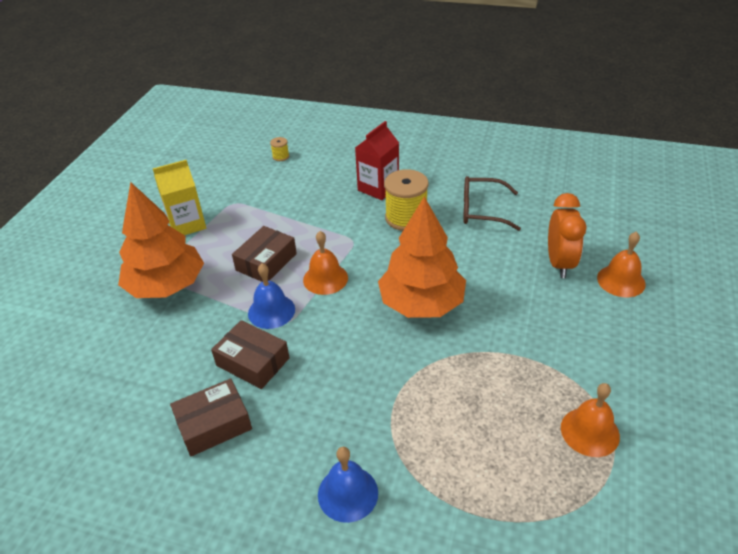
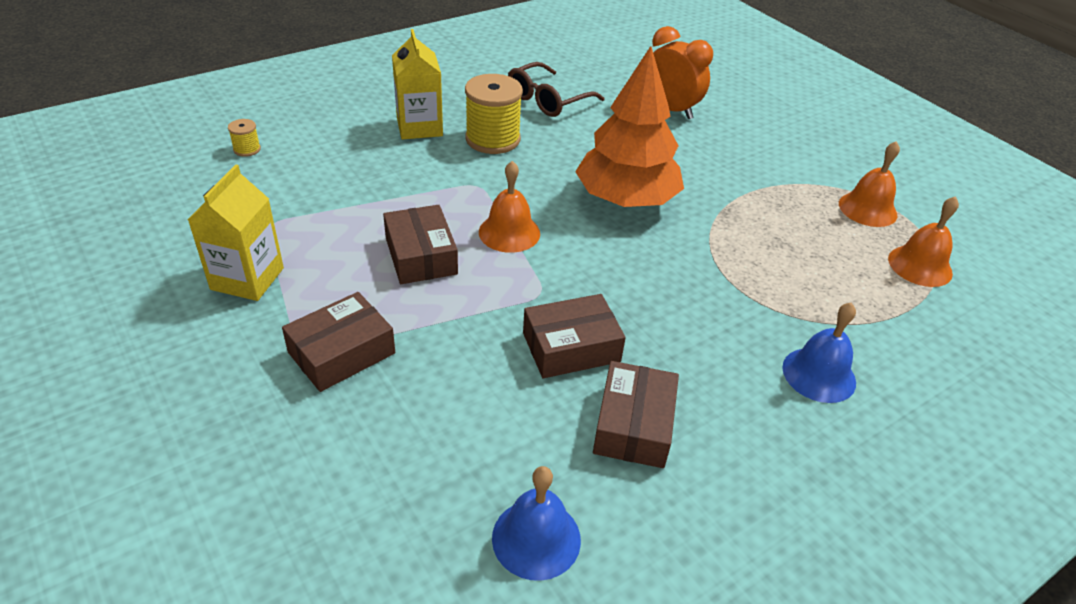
camera: 55 degrees left, 0 degrees up
orange tree [118,182,204,298] -> brown box [282,292,395,392]
blue bell [248,263,295,329] -> blue bell moved to [492,466,581,581]
red carton [355,121,399,200] -> yellow carton [392,29,443,140]
orange bell [597,232,646,297] -> orange bell moved to [888,196,959,287]

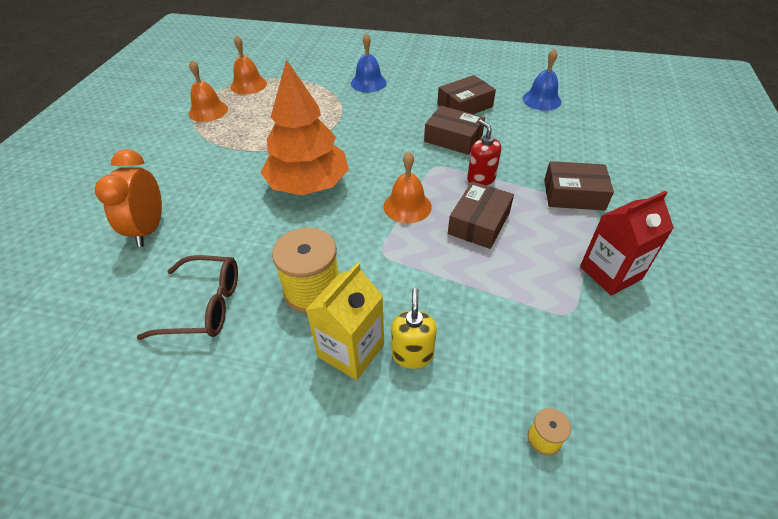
camera: 130 degrees left, 5 degrees up
yellow carton [188,164,284,301] -> red carton [580,191,674,296]
none -> yellow soap dispenser [391,288,437,369]
none -> red soap dispenser [467,120,501,185]

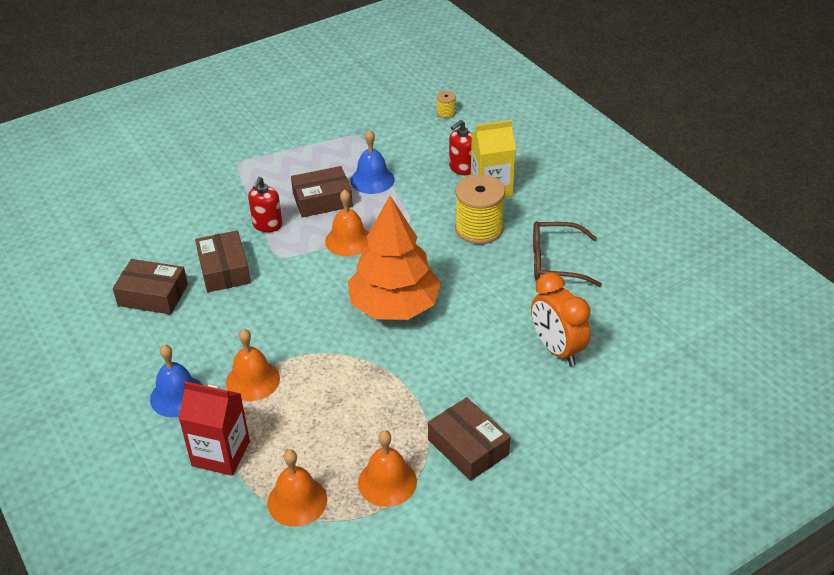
camera: 135 degrees left, 5 degrees down
orange clock [95,149,162,247] -> orange clock turned 105 degrees clockwise [531,272,590,366]
brown glasses [137,255,238,340] -> brown glasses turned 45 degrees counterclockwise [533,221,602,287]
yellow soap dispenser [391,288,437,369] -> red soap dispenser [449,120,472,175]
blue bell [523,48,561,111] -> blue bell moved to [350,130,395,194]
brown box [544,161,614,210] -> brown box moved to [428,397,510,481]
red carton [580,191,674,296] -> red carton moved to [178,381,250,476]
none -> orange bell [226,329,280,401]

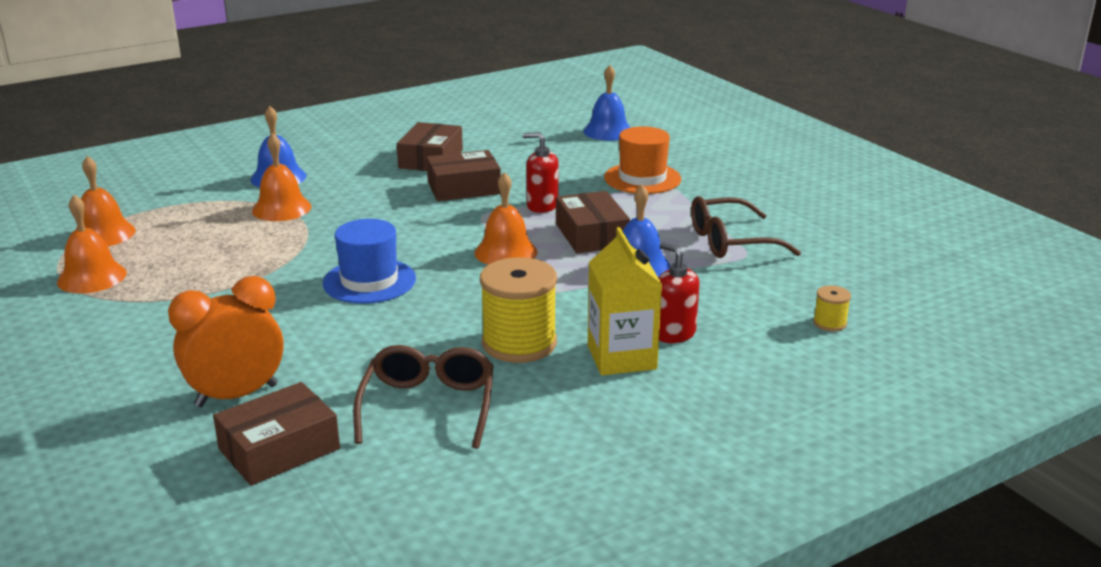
camera: 90 degrees right, 15 degrees down
red carton [178,381,250,476] -> none
orange tree [348,196,441,320] -> blue hat [323,219,416,304]
brown box [428,397,510,481] -> brown box moved to [213,382,340,486]
none -> blue bell [583,65,631,141]
none -> orange hat [604,126,681,194]
none -> brown glasses [691,196,801,258]

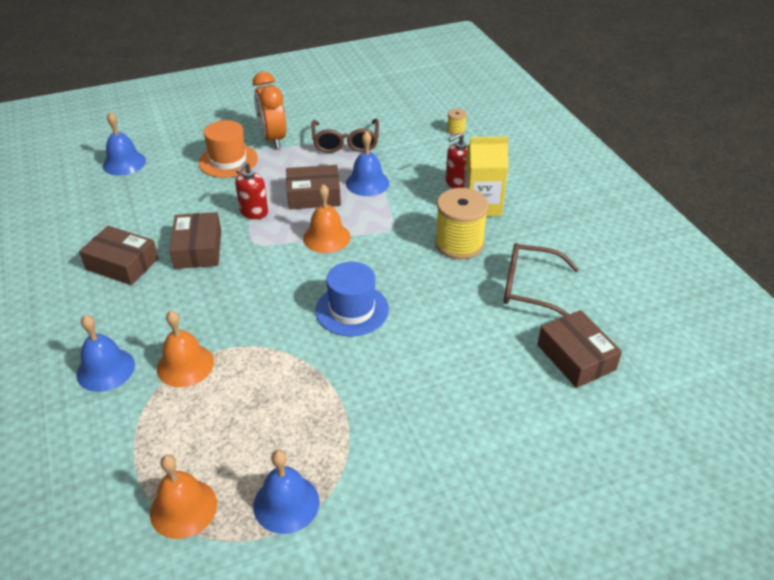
camera: 80 degrees left, 15 degrees up
orange bell [57,195,127,294] -> blue bell [253,450,320,534]
orange clock [168,276,284,407] -> orange clock moved to [253,72,286,149]

